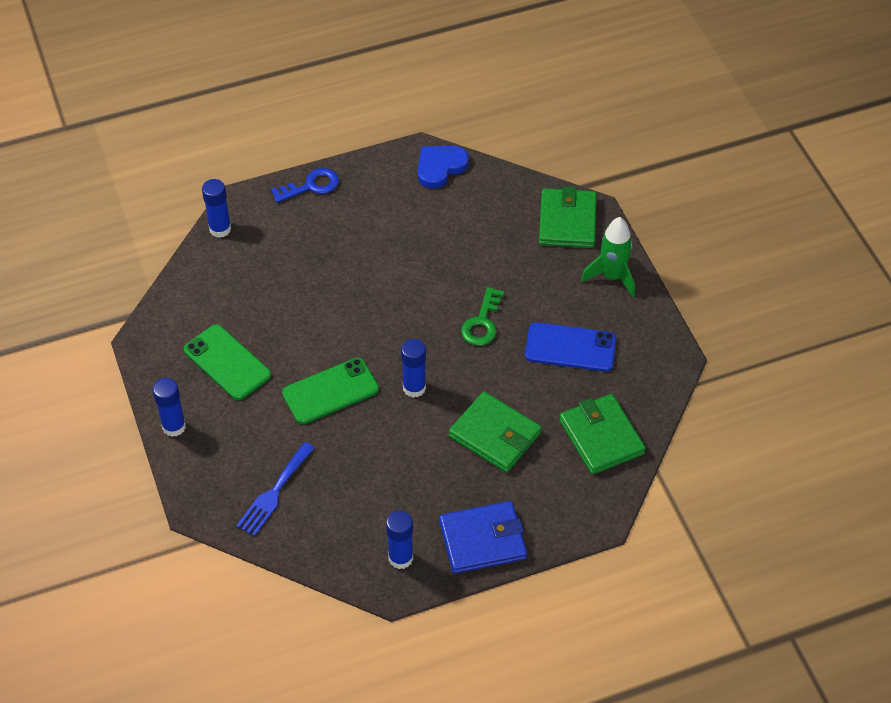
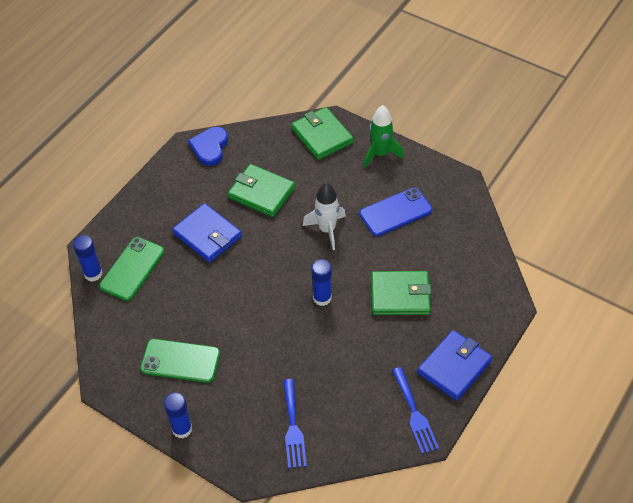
camera: 35 degrees left, 0 degrees up
blue key [271,168,339,203] -> none
green phone [282,358,379,424] -> green phone moved to [99,237,164,301]
blue glue stick [386,510,413,569] -> blue fork [392,367,439,454]
green key [461,287,504,346] -> white rocket [303,183,346,250]
green wallet [559,394,646,475] -> green wallet moved to [228,164,295,217]
none -> blue wallet [172,203,242,263]

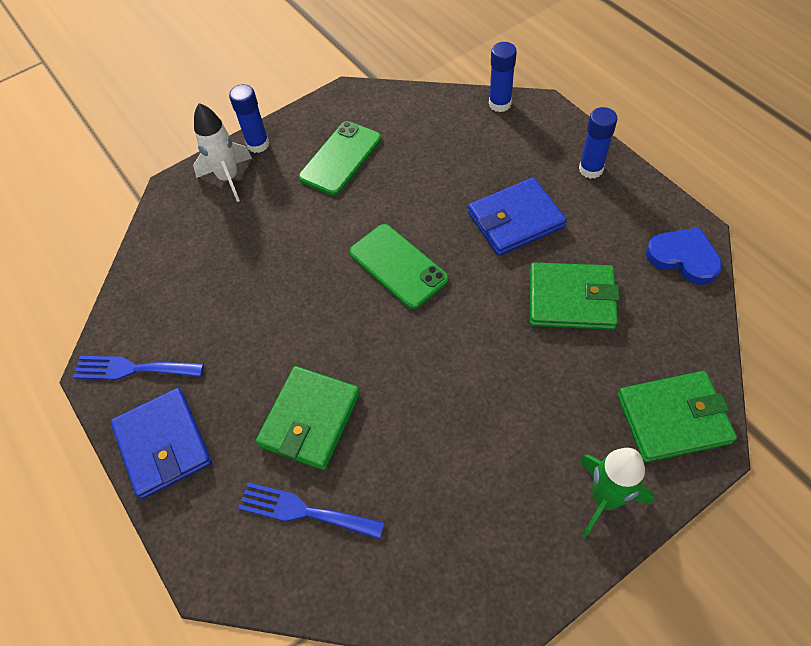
camera: 115 degrees right, 5 degrees up
green phone [99,237,164,301] -> green phone moved to [349,224,449,309]
green wallet [228,164,295,217] -> green wallet turned 45 degrees clockwise [530,262,620,330]
blue fork [283,379,307,468] -> blue fork moved to [238,482,385,539]
white rocket [303,183,346,250] -> white rocket moved to [193,103,252,202]
blue glue stick [311,259,332,306] -> blue glue stick moved to [579,107,617,179]
blue phone [359,187,432,236] -> none

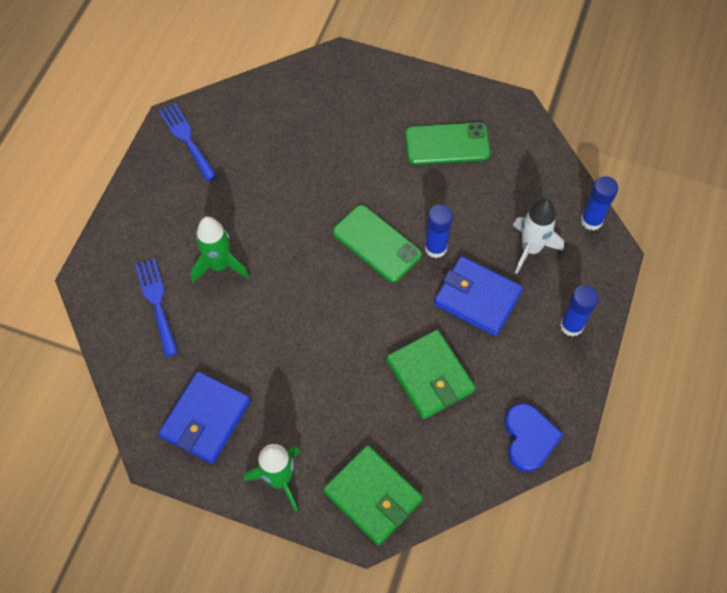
camera: 50 degrees right, 5 degrees up
blue wallet [111,388,212,499] -> blue wallet moved to [158,371,251,464]
white rocket [193,103,252,202] -> white rocket moved to [513,199,564,274]
blue glue stick [229,84,270,153] -> blue glue stick moved to [425,205,453,258]
green wallet [256,366,360,470] -> green rocket [191,217,249,283]
green phone [349,224,449,309] -> green phone turned 60 degrees counterclockwise [333,205,422,282]

